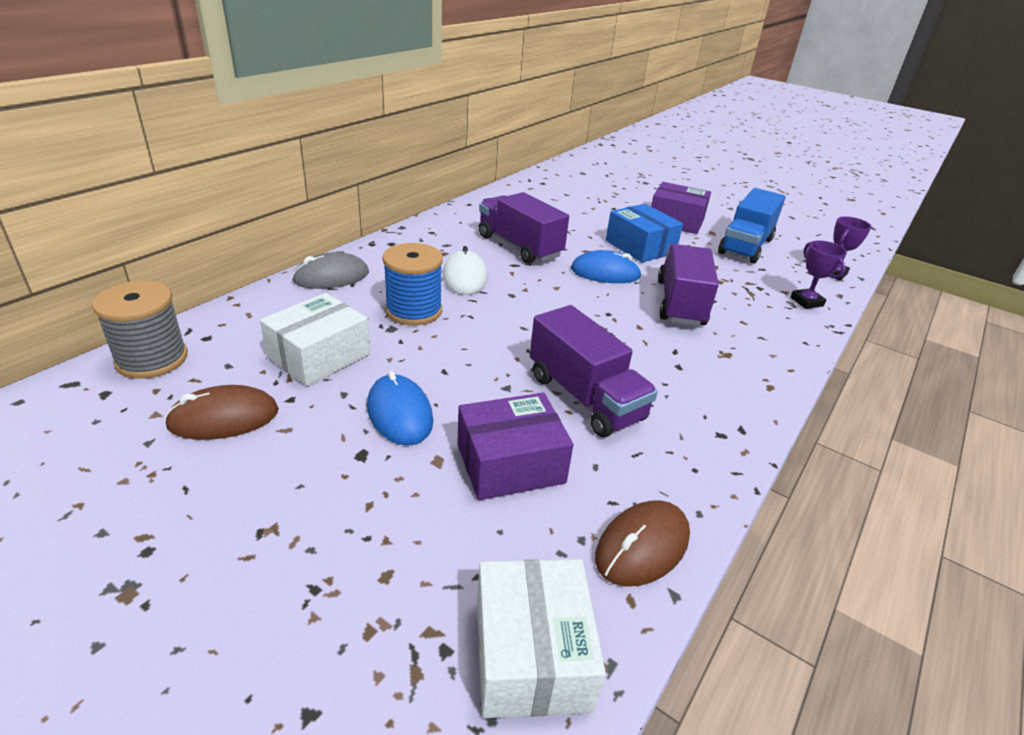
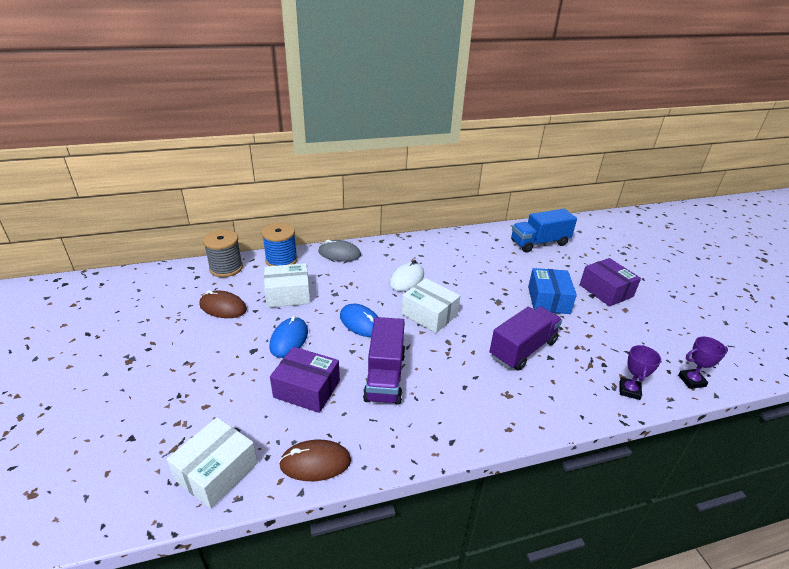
camera: 40 degrees right, 0 degrees up
blue spool [382,243,443,325] -> blue spool moved to [262,223,298,266]
purple truck [479,192,569,264] -> none
blue mouse [571,250,642,283] -> blue mouse moved to [340,304,378,337]
blue truck [718,188,786,264] -> blue truck moved to [511,209,577,253]
none -> white box [402,278,460,333]

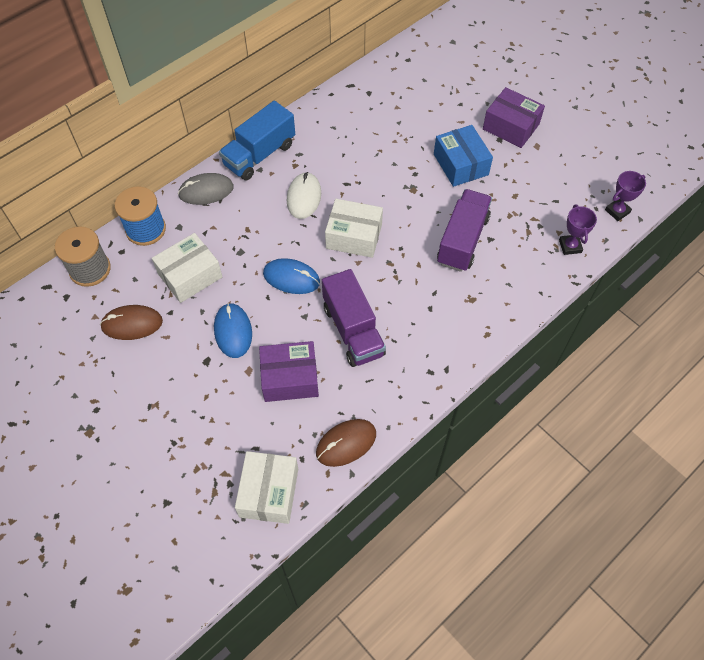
camera: 25 degrees left, 25 degrees up
blue truck [511,209,577,253] -> blue truck moved to [219,101,295,181]

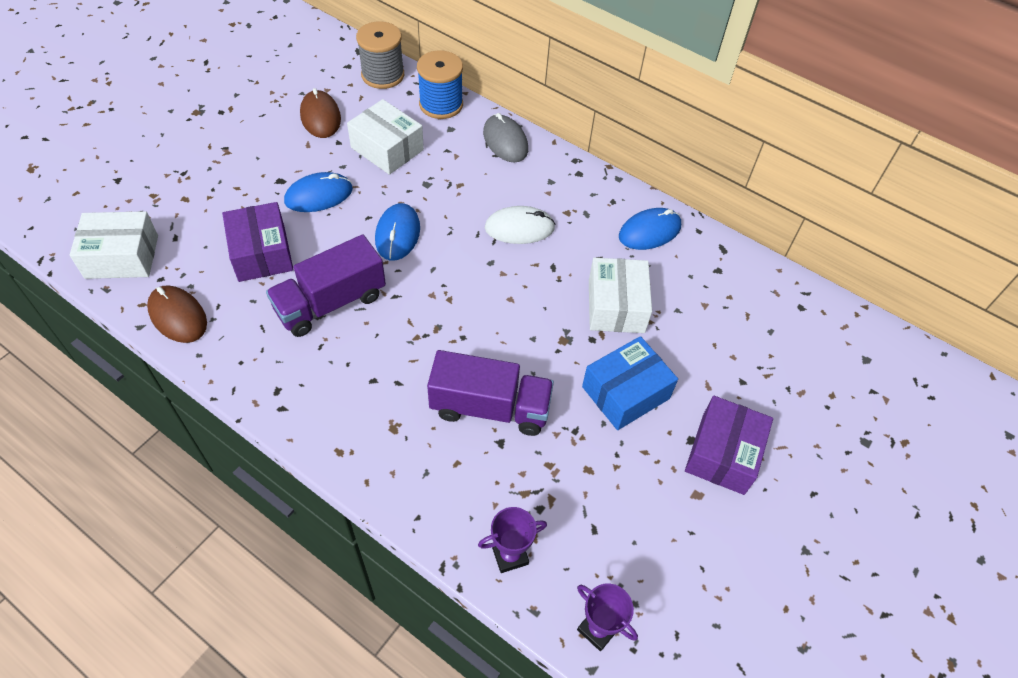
camera: 75 degrees right, 5 degrees down
blue truck [219,101,295,181] -> none
white box [325,199,383,258] -> white box moved to [589,258,652,333]
none -> blue mouse [619,208,681,250]

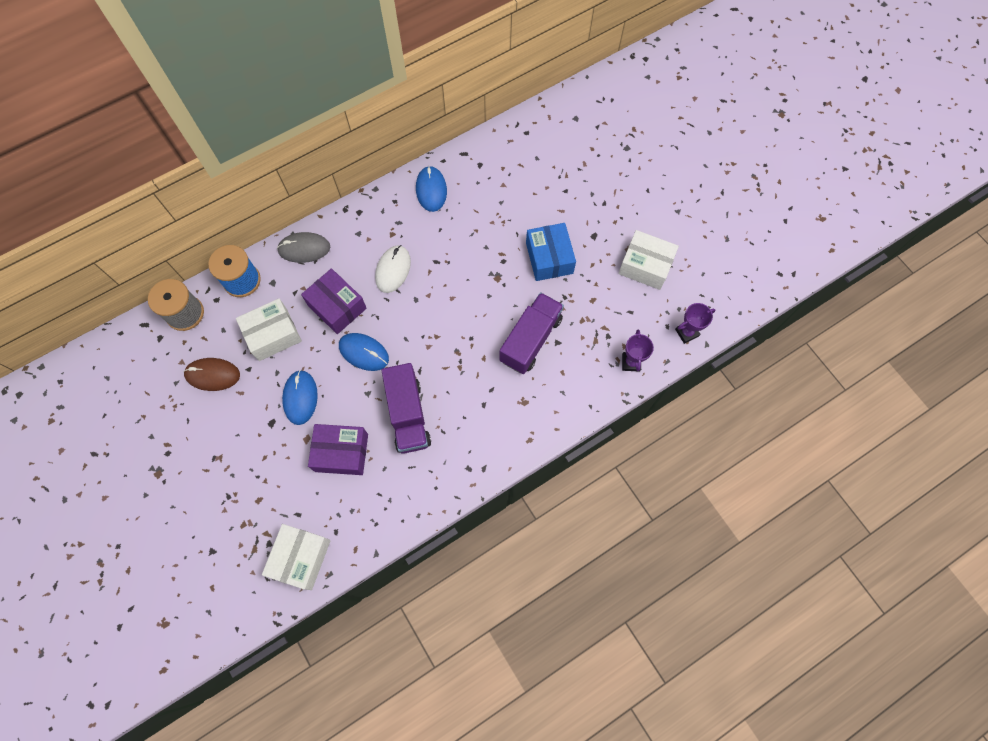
camera: 65 degrees left, 15 degrees up
brown mouse [147,285,207,343] -> none
white box [589,258,652,333] -> white box moved to [618,230,679,290]
purple box [685,396,773,495] -> purple box moved to [301,268,367,334]

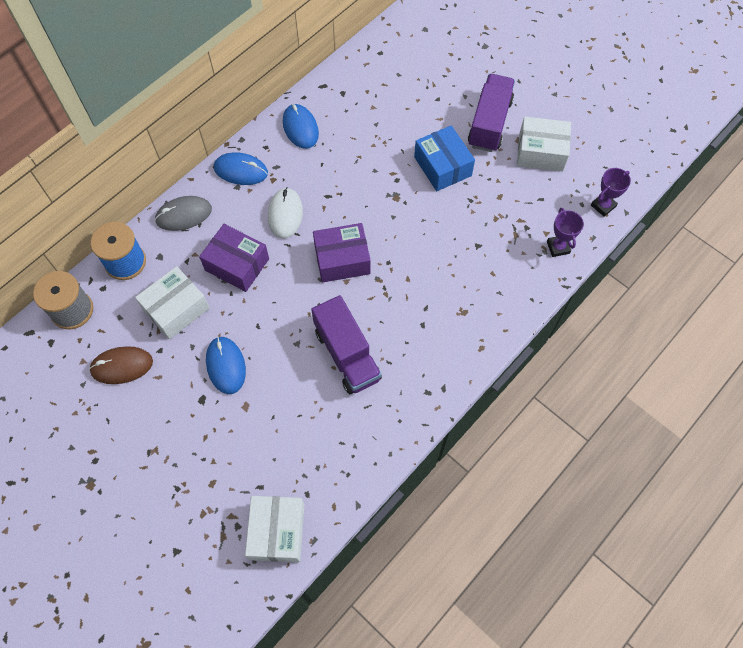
camera: 15 degrees left, 5 degrees down
purple box [308,424,368,475] -> purple box moved to [313,223,371,283]
blue mouse [339,333,389,371] -> blue mouse moved to [214,152,268,185]
purple truck [499,292,564,374] -> purple truck moved to [468,74,515,152]

